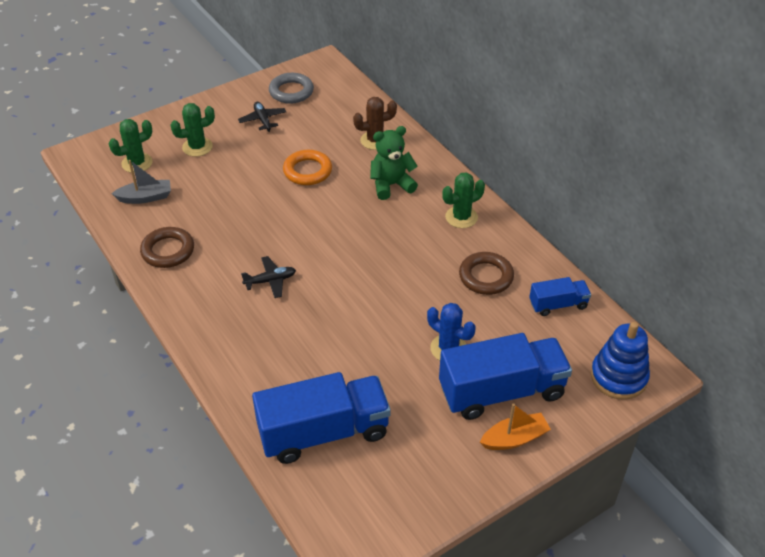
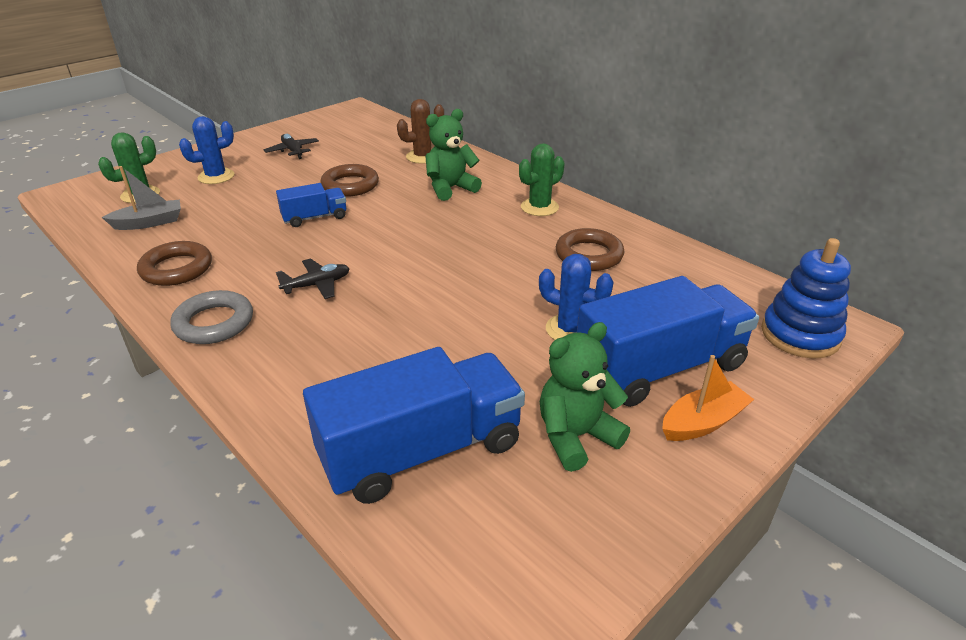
camera: 10 degrees left, 10 degrees down
green cactus [171,103,215,157] -> blue cactus [179,116,235,184]
grey ring [269,73,314,104] -> grey ring moved to [170,290,253,344]
orange ring [283,150,332,185] -> brown ring [320,164,379,197]
blue truck [529,277,591,316] -> blue truck moved to [276,183,346,227]
none -> green teddy bear [540,322,630,472]

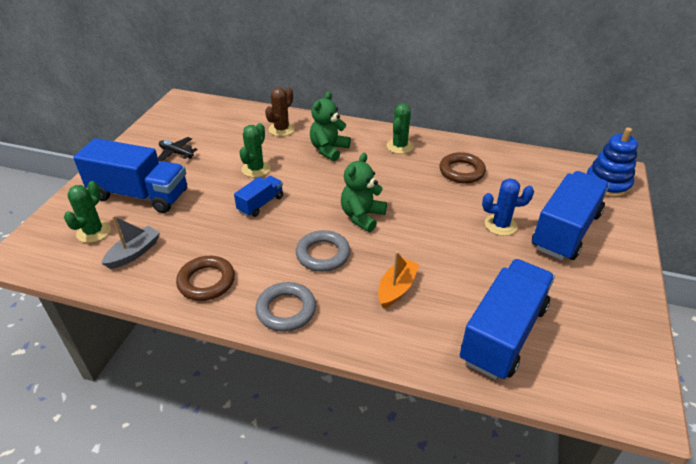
camera: 30 degrees left, 5 degrees up
blue cactus [179,116,235,184] -> blue truck [73,138,187,213]
black plane [276,259,350,299] -> grey ring [296,230,350,272]
brown ring [320,164,379,197] -> green cactus [239,123,270,177]
green teddy bear [540,322,630,472] -> green teddy bear moved to [341,153,387,232]
orange boat [662,355,754,441] -> orange boat moved to [378,251,419,308]

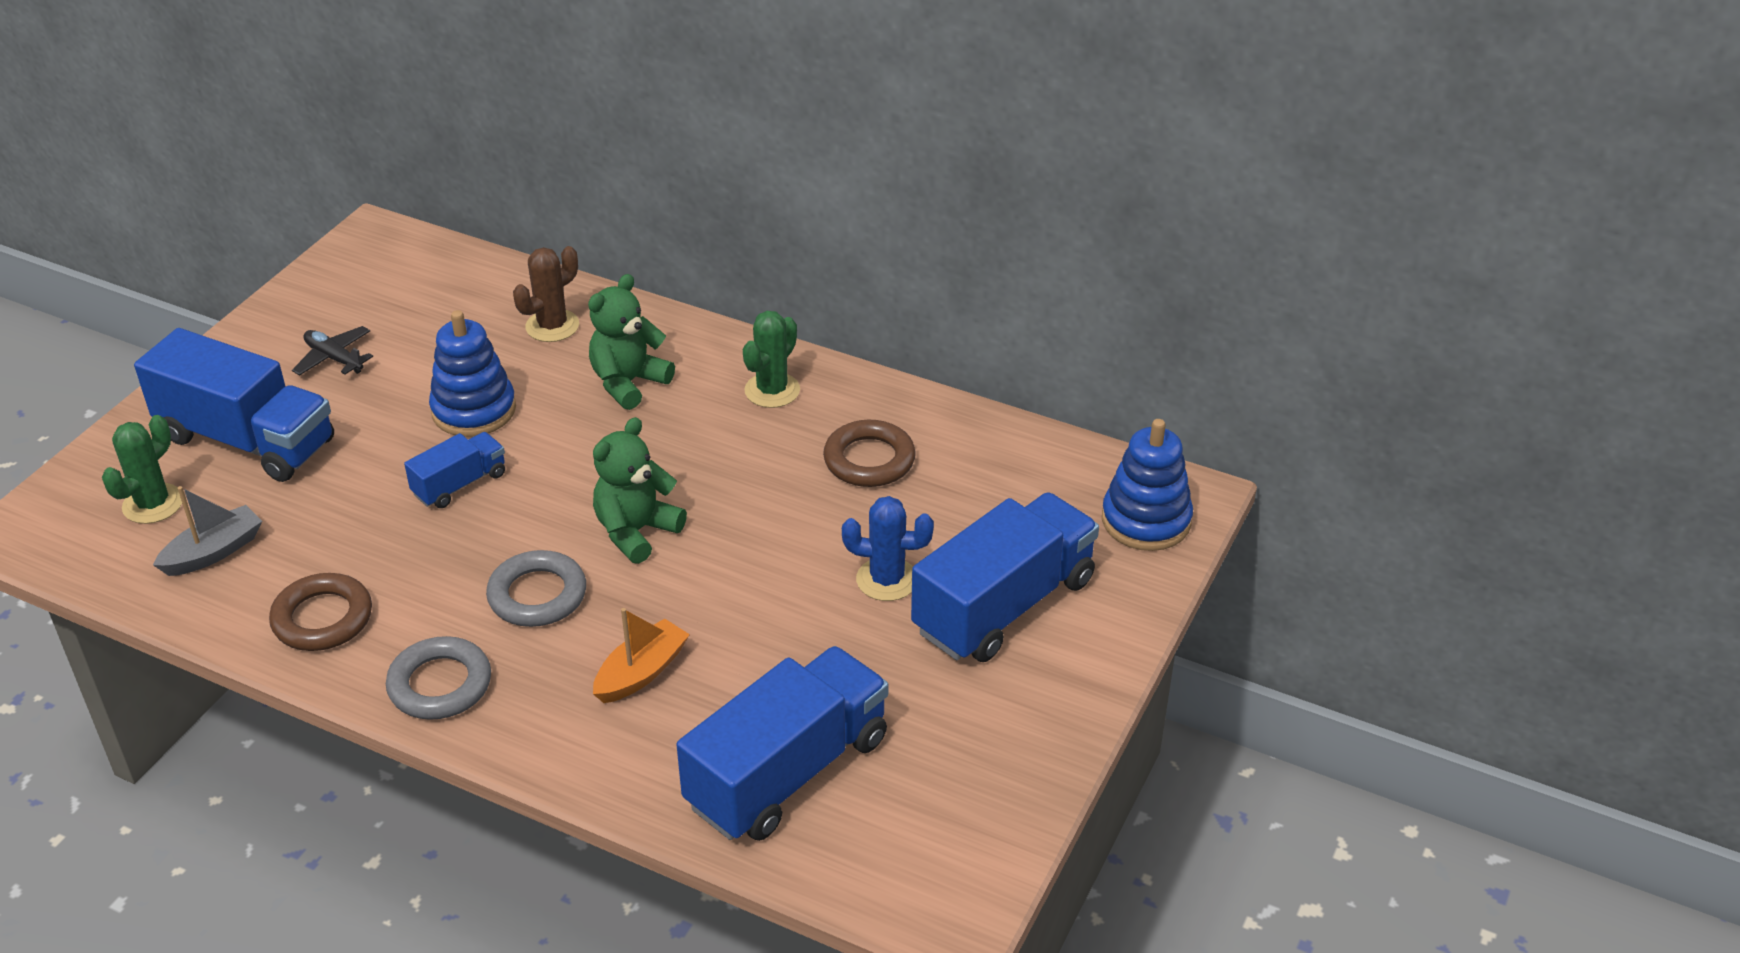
camera: 10 degrees right, 0 degrees up
green cactus [239,123,270,177] -> blue stacking toy [429,310,516,437]

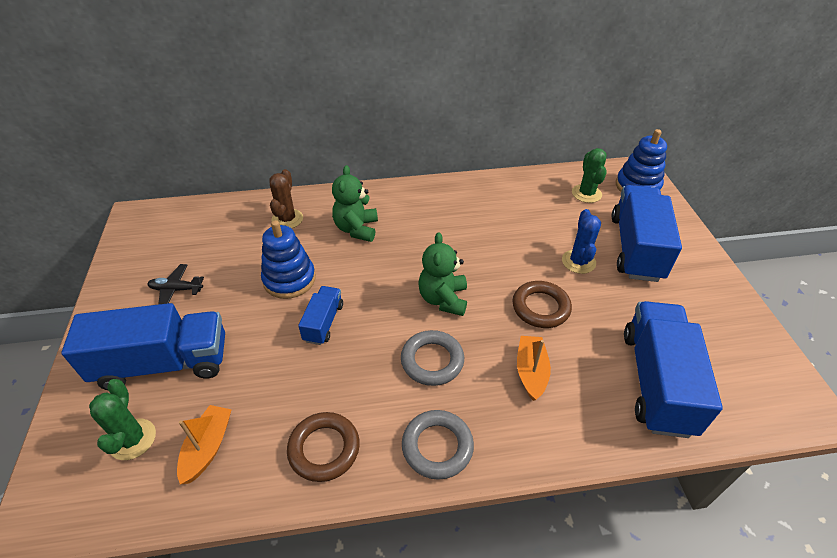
camera: 35 degrees left, 5 degrees up
grey boat [153,486,262,576] -> orange boat [177,405,232,485]
green cactus [743,311,800,408] -> green cactus moved to [572,148,607,203]
brown ring [823,420,916,487] -> brown ring moved to [513,281,572,328]
blue cactus [842,496,934,601] -> blue cactus turned 60 degrees counterclockwise [562,209,601,274]

